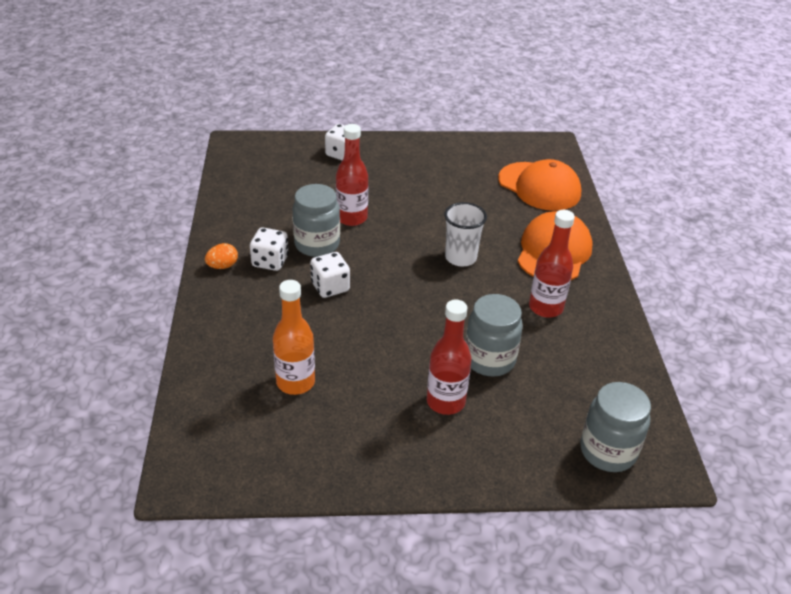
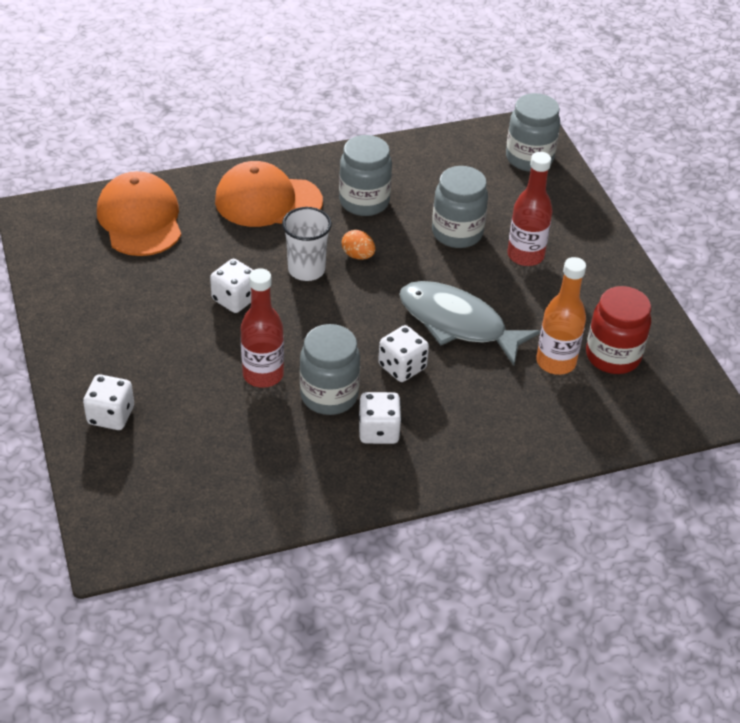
camera: 105 degrees left, 5 degrees up
orange egg [205,243,238,269] -> orange egg moved to [342,230,376,260]
orange cap [498,159,581,211] -> orange cap turned 45 degrees counterclockwise [97,171,181,256]
red bottle [529,210,575,318] -> grey jar [339,135,392,216]
none -> white dice [210,259,253,313]
none -> grey fish [399,281,541,366]
none -> red jar [586,286,651,374]

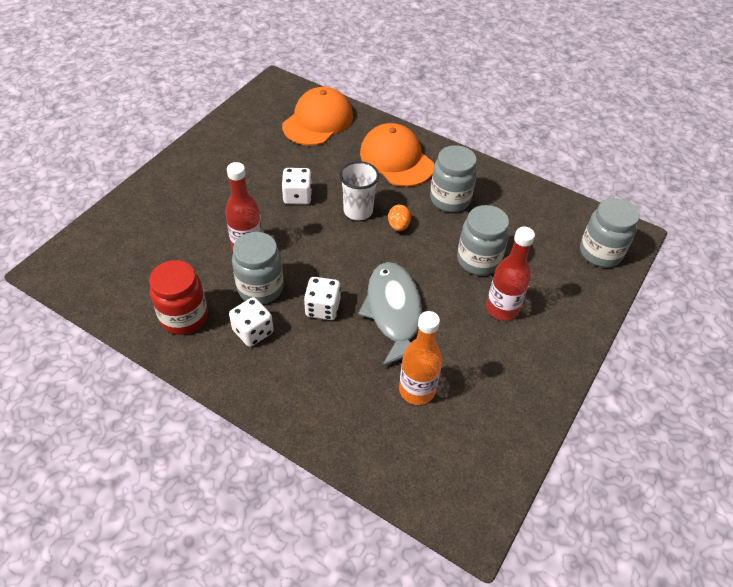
camera: 50 degrees right, 5 degrees up
white dice [83,374,134,430] -> none
red jar [586,286,651,374] -> red jar moved to [149,260,208,335]

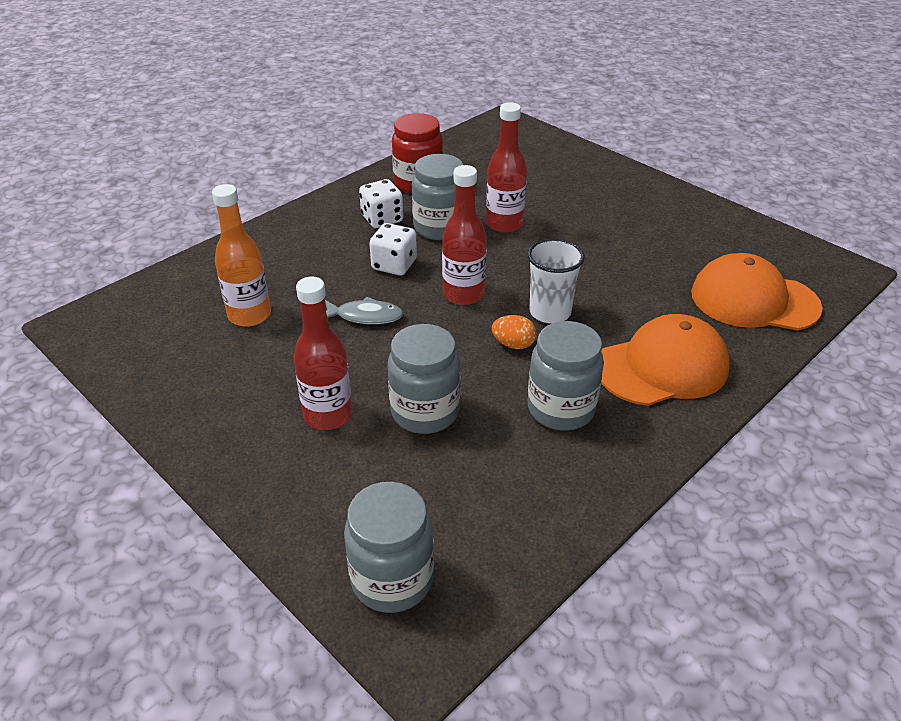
camera: 105 degrees right, 10 degrees down
orange cap [282,87,353,146] -> orange cap turned 150 degrees clockwise [691,253,823,331]
white dice [282,168,312,205] -> none
grey fish [358,262,422,367] -> grey fish [325,297,403,324], size x0.52
none -> red bottle [442,165,486,305]

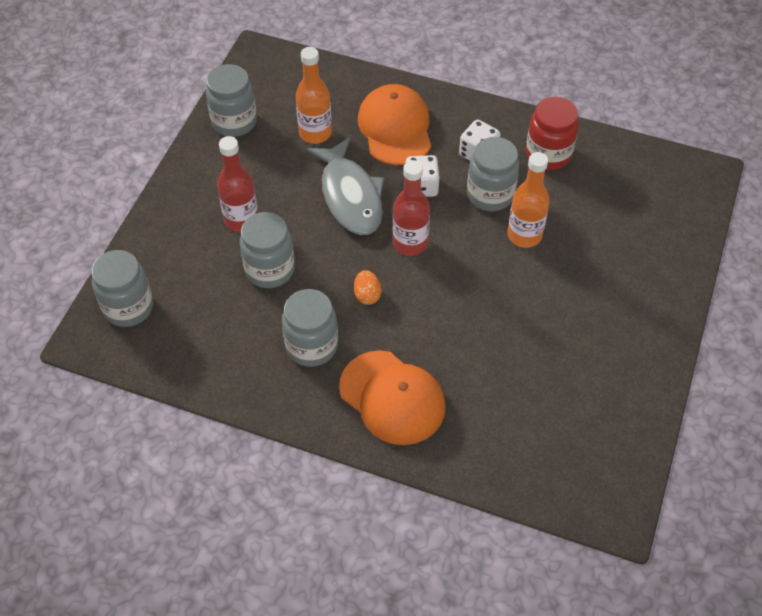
camera: 65 degrees right, 15 degrees up
grey fish [325,297,403,324] -> grey fish [307,137,384,235], size x1.92
red bottle [486,102,527,233] -> orange bottle [508,152,550,248]
white cup [528,239,585,323] -> none
orange cap [691,253,823,331] -> orange cap moved to [358,84,431,165]
none -> grey jar [206,64,257,137]

